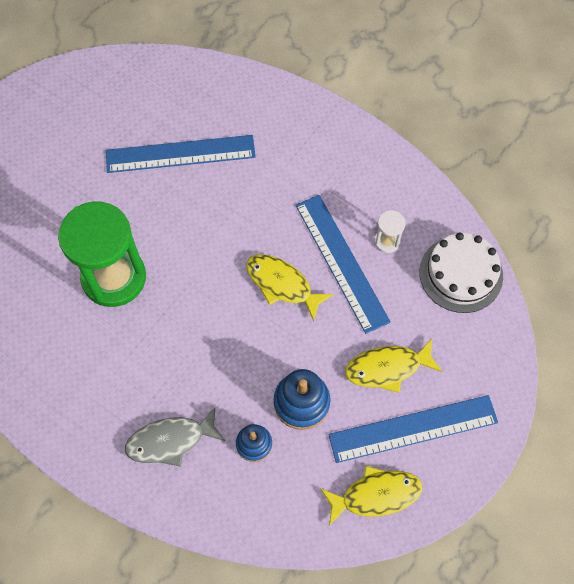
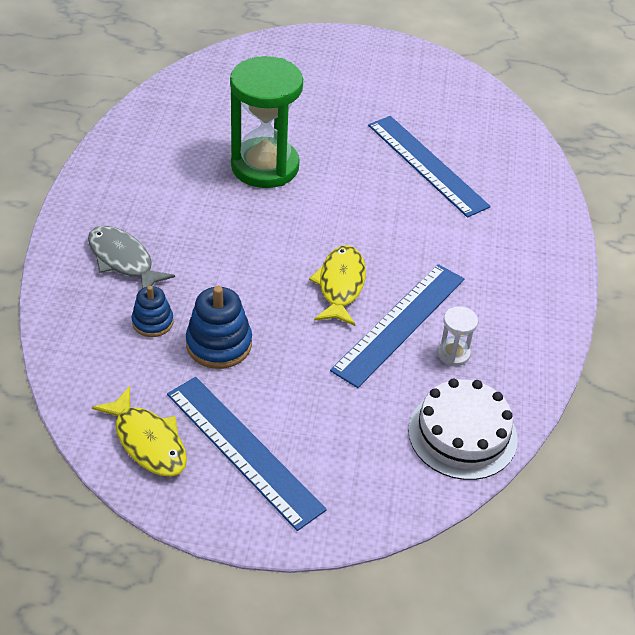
camera: 60 degrees right, 20 degrees down
yellow fish [345,339,442,393] -> none

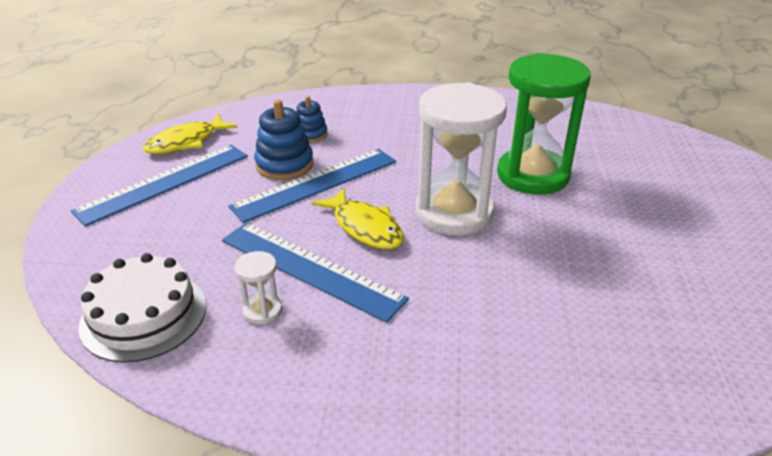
camera: 90 degrees right, 10 degrees down
grey fish [88,226,175,288] -> none
yellow fish [309,245,366,326] -> yellow fish turned 45 degrees clockwise [312,188,404,249]
blue ruler [368,116,491,218] -> blue ruler moved to [228,149,396,223]
none -> white hourglass [416,83,507,236]

